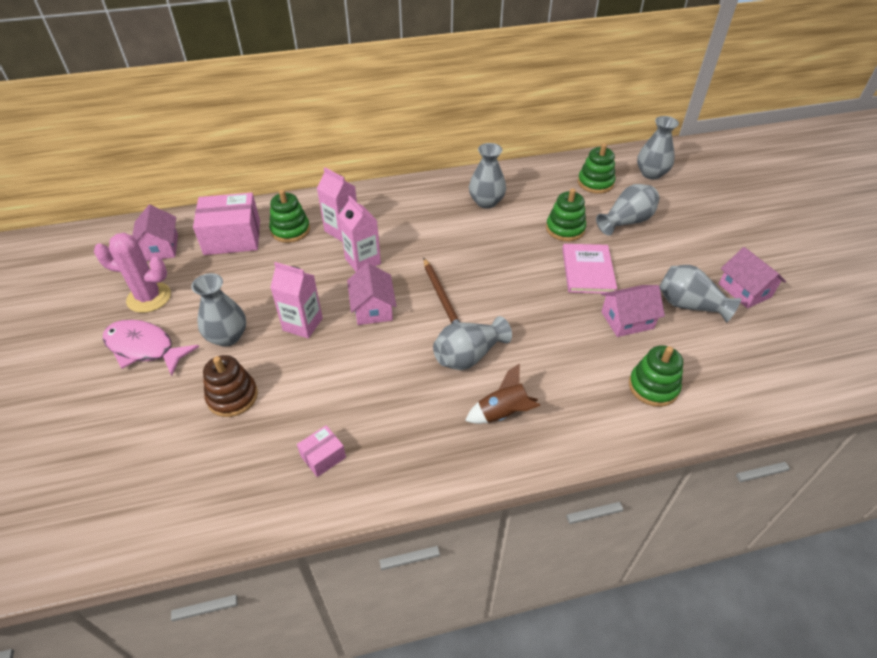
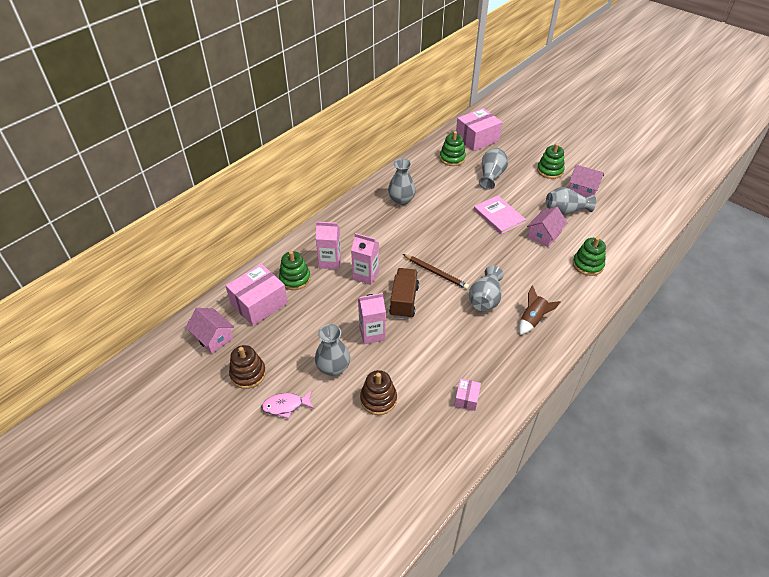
camera: 35 degrees left, 0 degrees up
pink cactus [94,233,171,313] -> brown stacking toy [229,345,266,389]
pink fish [103,319,199,376] -> pink fish [261,390,314,419], size x0.66
pink house [347,263,397,325] -> brown truck [389,268,419,319]
green stacking toy [546,188,586,241] -> green stacking toy moved to [537,143,565,179]
grey vase [637,116,679,180] -> pink box [456,108,502,151]

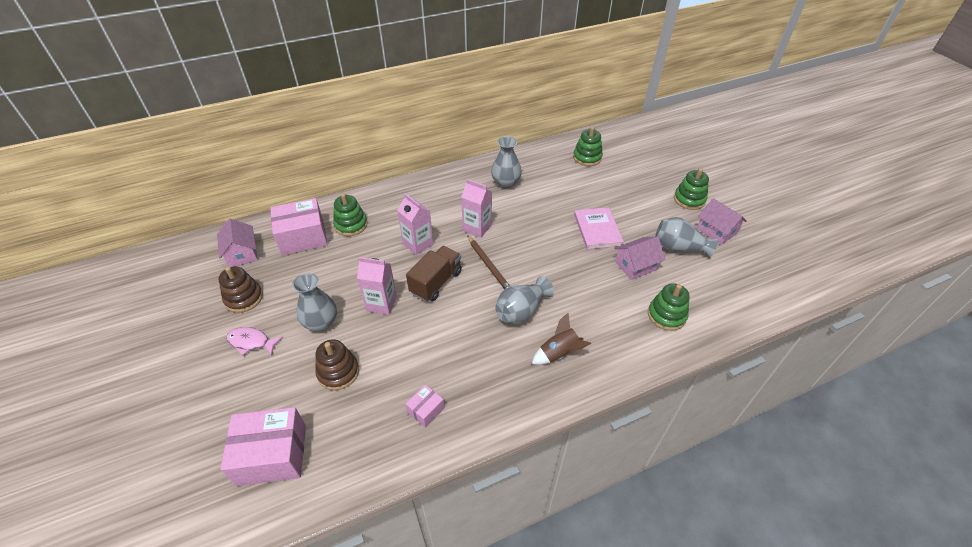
camera: 25 degrees right, 0 degrees up
pink carton [316,222,341,269] -> pink carton moved to [461,179,492,238]
pink box [456,108,502,151] -> pink box moved to [221,407,306,486]
grey vase [479,148,508,190] -> none

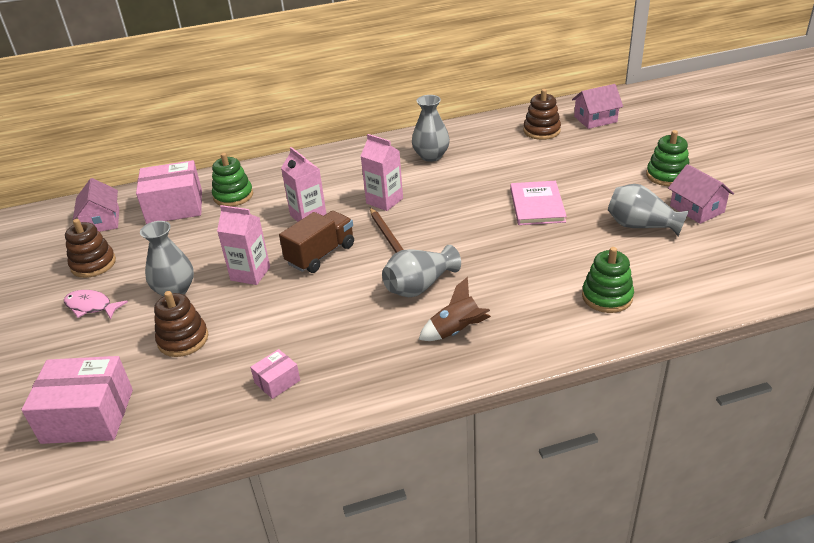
camera: 10 degrees right, 10 degrees down
green stacking toy [573,127,603,166] -> brown stacking toy [523,89,561,140]
pink house [615,236,666,280] -> pink house moved to [572,84,623,129]

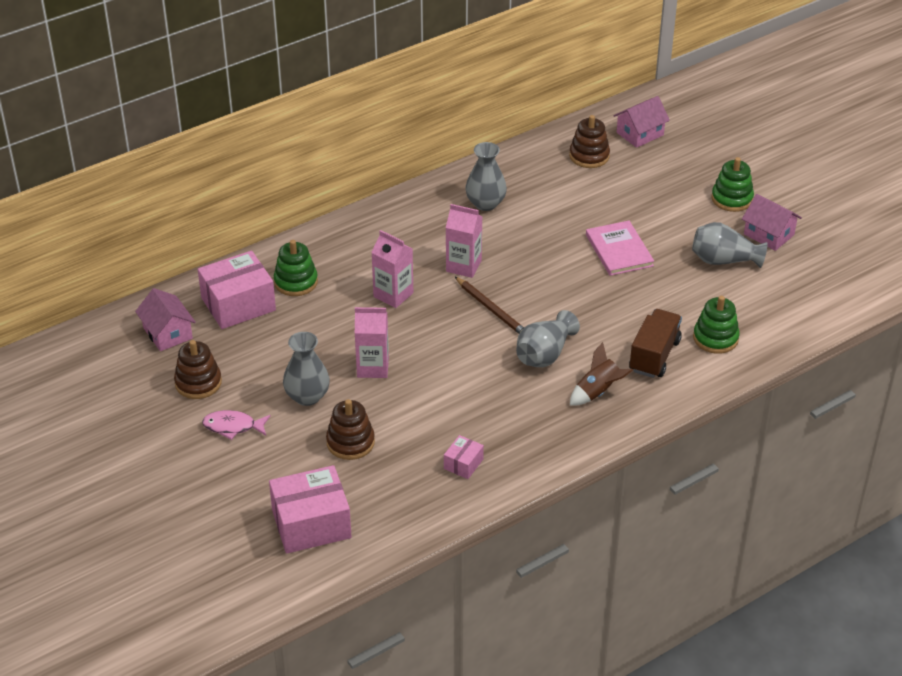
camera: 20 degrees left, 5 degrees up
brown truck [279,211,354,273] -> brown truck moved to [629,309,682,378]

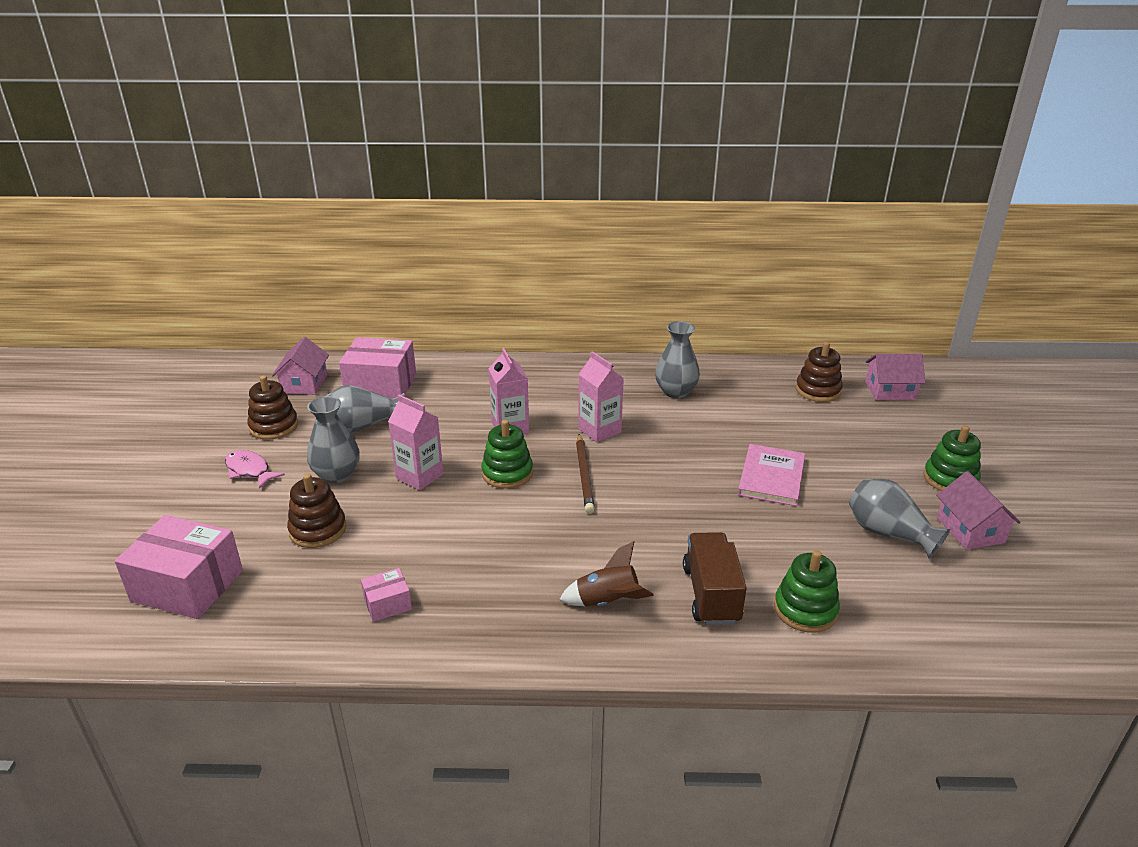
camera: 35 degrees right, 10 degrees down
green stacking toy [274,240,318,296] -> green stacking toy moved to [481,420,533,489]
grey vase [516,310,580,367] -> grey vase moved to [326,385,405,432]
brown truck [629,309,682,378] -> brown truck turned 60 degrees counterclockwise [683,532,747,625]

